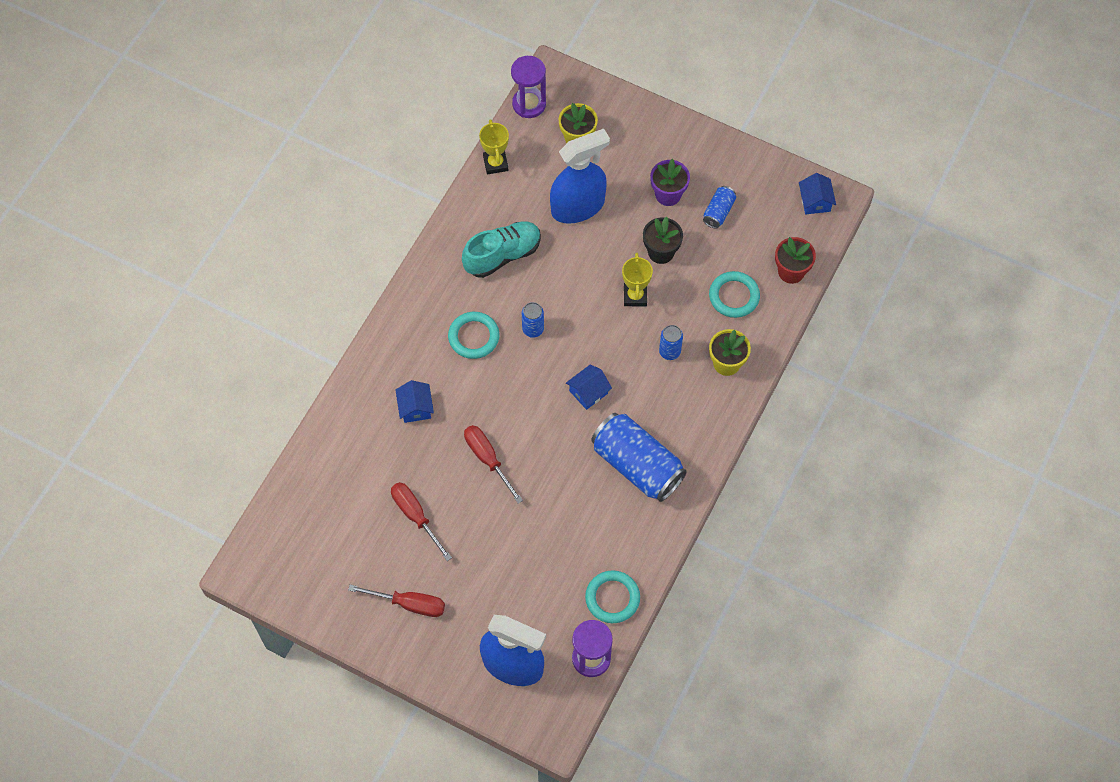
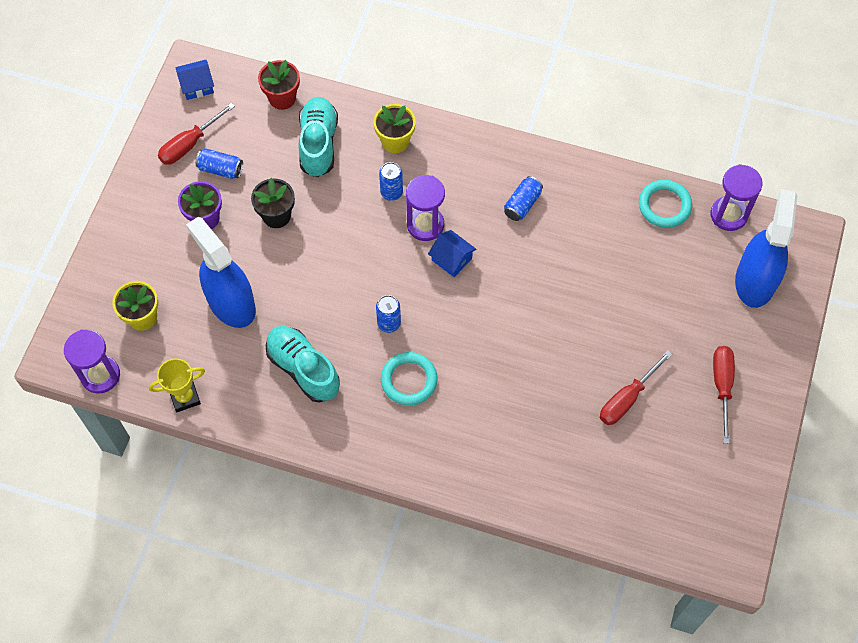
camera: 100 degrees left, 0 degrees up
blue house [395,380,434,423] -> none
red screwdriver [464,425,523,504] -> red screwdriver moved to [158,103,235,165]
blue can [591,413,687,502] -> blue can [504,176,543,221], size x0.47
yellow trophy [622,253,653,306] -> none
turquoise ring [709,271,760,318] -> turquoise shoe [298,97,338,177]
none -> purple hourglass [406,175,445,241]

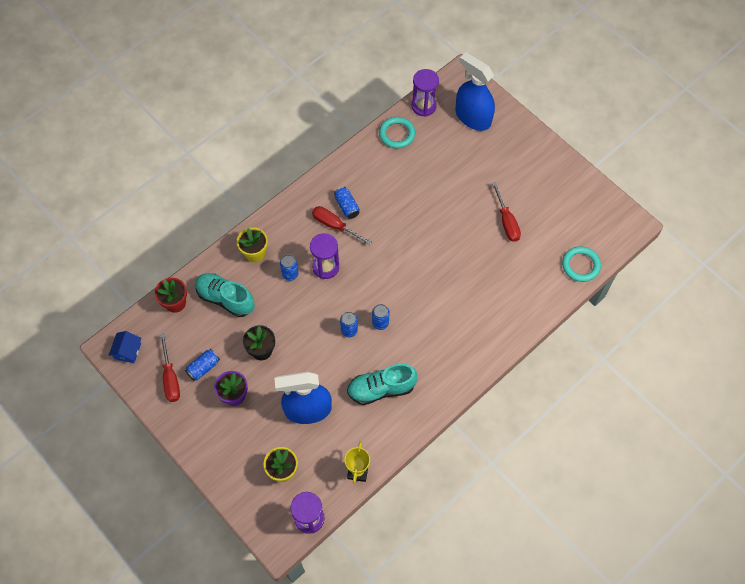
camera: 60 degrees left, 0 degrees up
turquoise ring [381,352,438,406] -> turquoise ring moved to [562,246,601,282]
blue house [428,230,477,277] -> none
red screwdriver [713,346,735,444] -> red screwdriver moved to [312,206,371,245]
none -> blue can [340,311,358,337]

